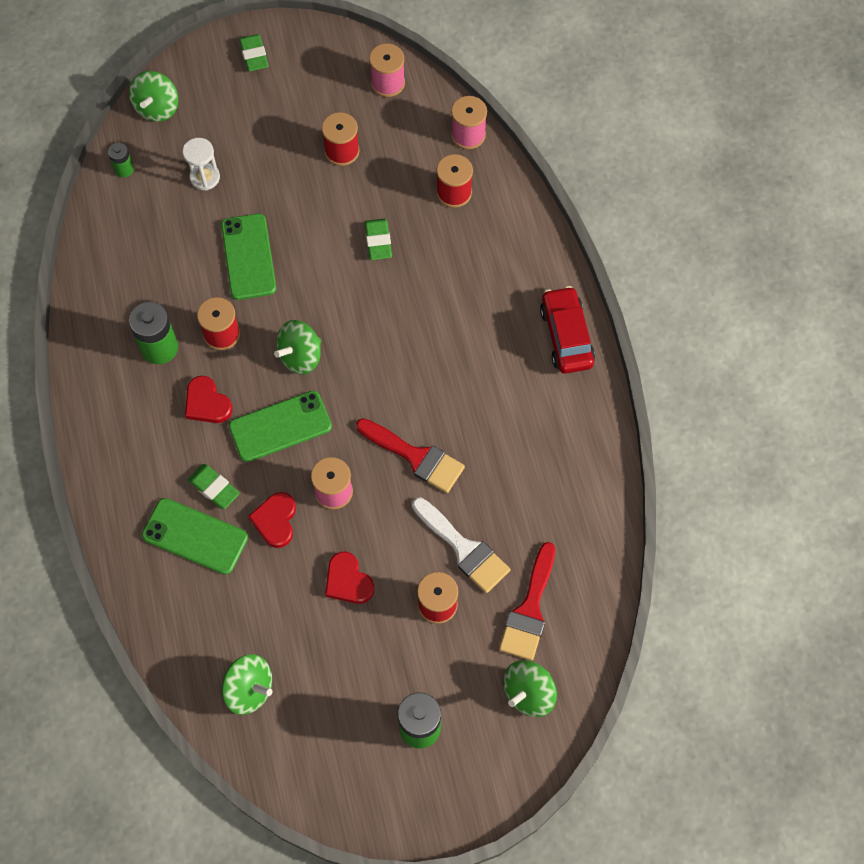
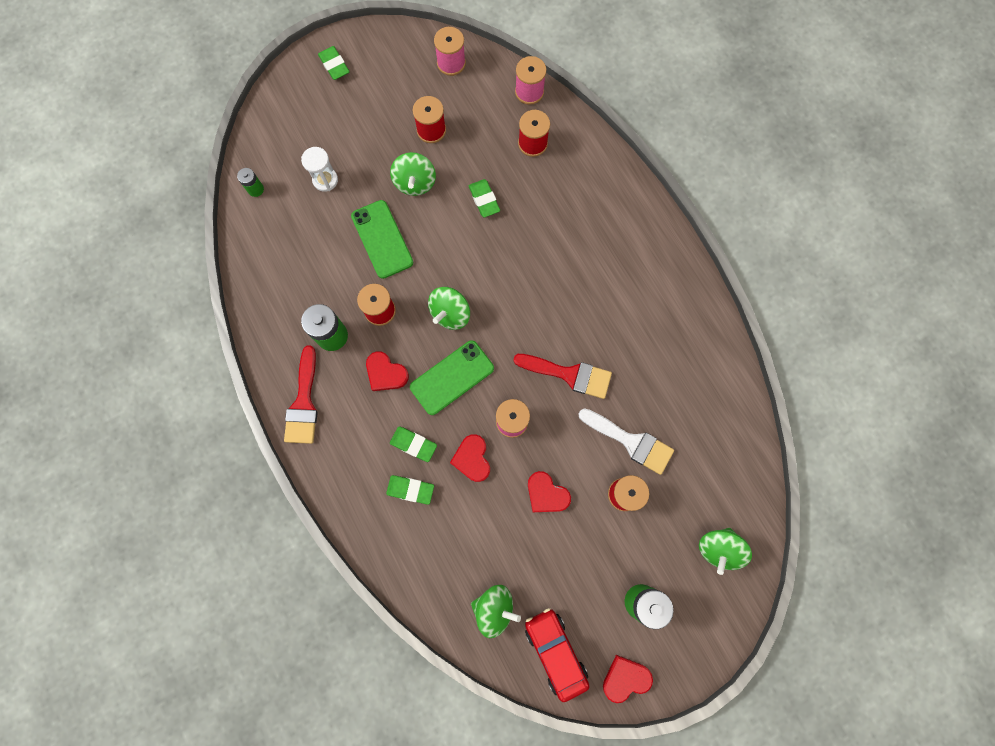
camera: 15 degrees left, 10 degrees up
green spinning top [129,71,178,122] -> green spinning top moved to [390,152,436,196]
green phone [142,498,248,575] -> green eraser [386,475,434,505]
red brush [499,542,555,661] -> red brush moved to [284,345,318,444]
red car [540,286,595,374] -> red car moved to [525,608,590,702]
none -> red heart [603,655,653,703]

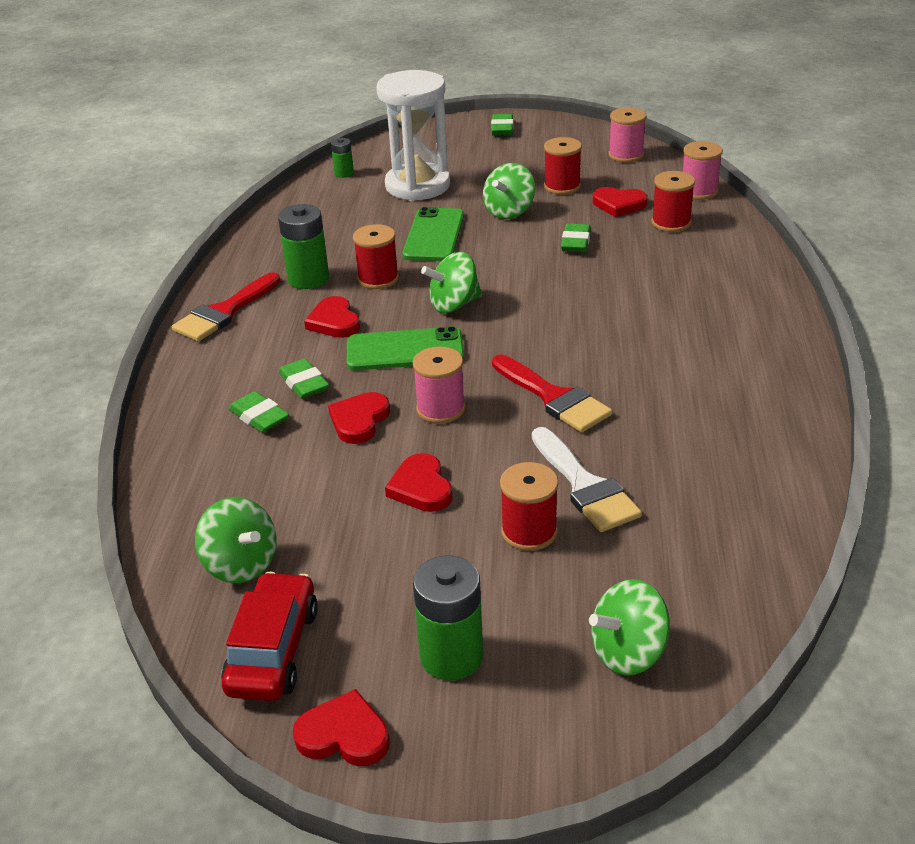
camera: 35 degrees right, 40 degrees down
white hourglass [301,147,338,192] -> white hourglass [376,70,450,201], size x2.10
none -> red heart [593,187,648,217]

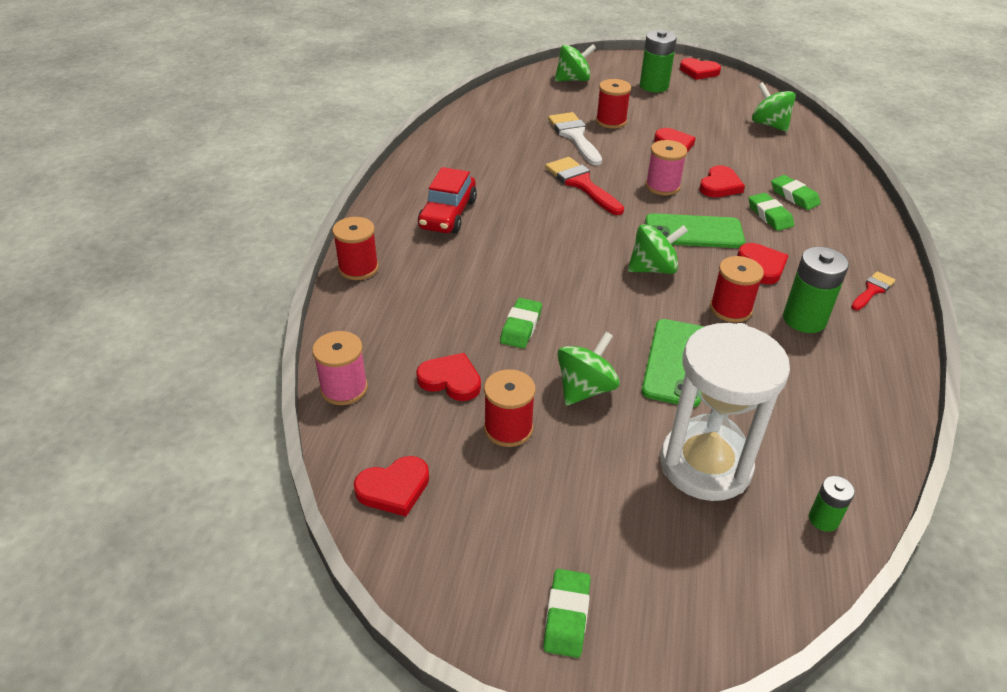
camera: 175 degrees left, 5 degrees up
red brush [172,273,281,341] -> red brush [851,271,895,311], size x0.56
red car [221,572,318,701] -> red car moved to [418,167,477,233]
pink spool [608,108,647,162] -> red heart [354,456,429,516]
red spool [651,171,695,232] -> red spool moved to [332,217,379,280]

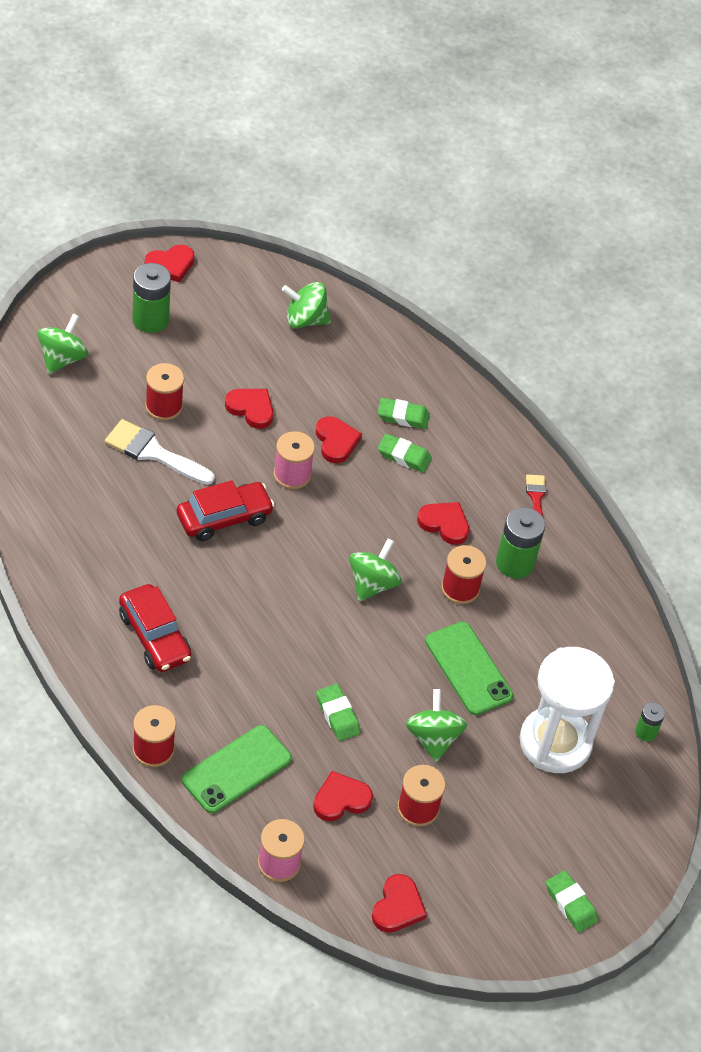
camera: 50 degrees left, 10 degrees up
red brush [545,157,624,215] -> red car [177,480,275,541]
green phone [645,213,745,248] -> green phone moved to [182,725,292,813]

